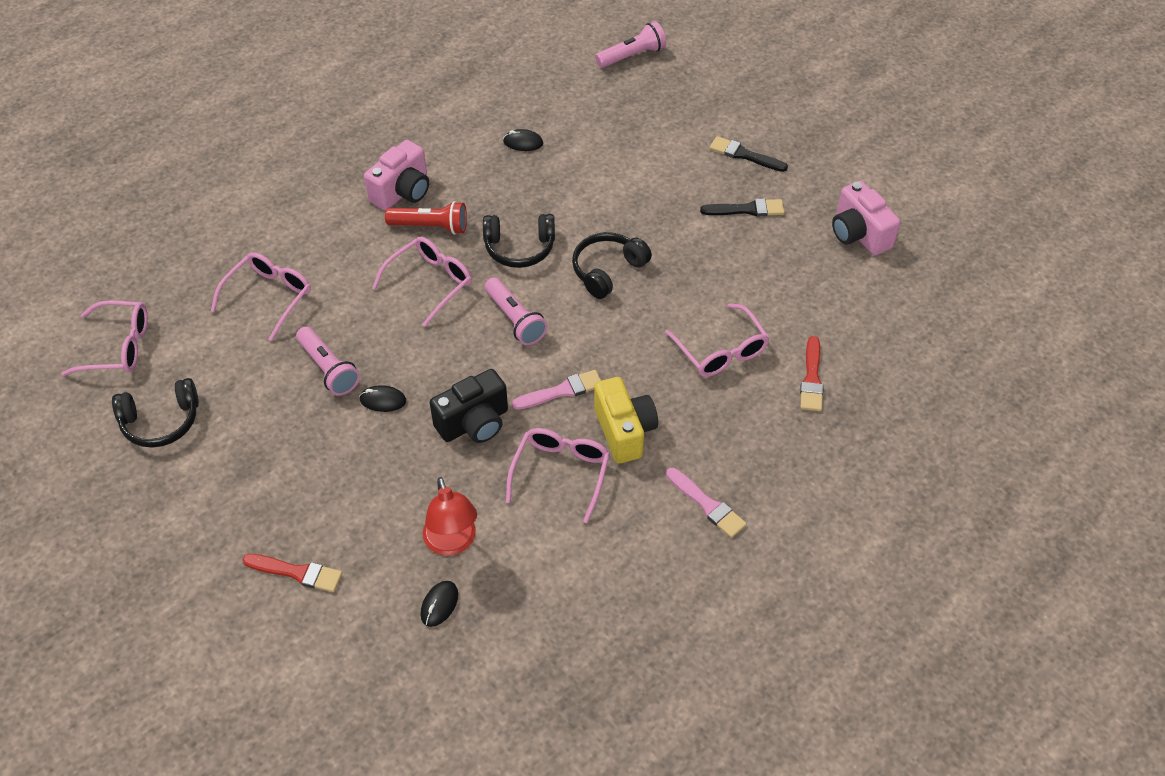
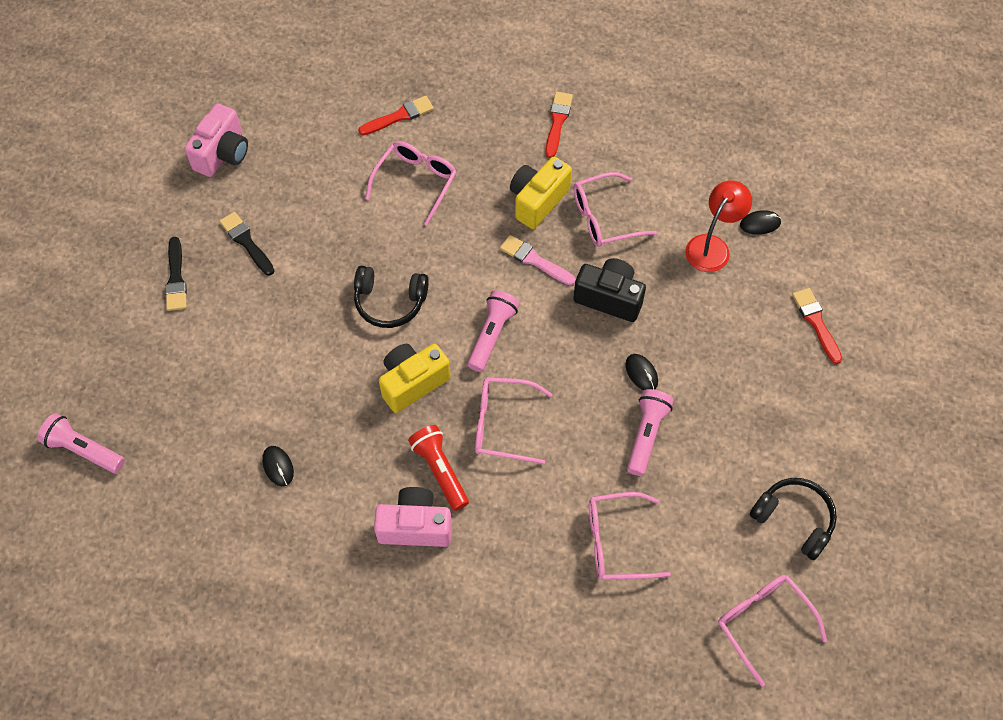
camera: 125 degrees left, 10 degrees up
black headphones [483,214,555,268] -> yellow camera [379,344,451,413]
pink brush [666,468,747,538] -> red brush [545,92,573,158]

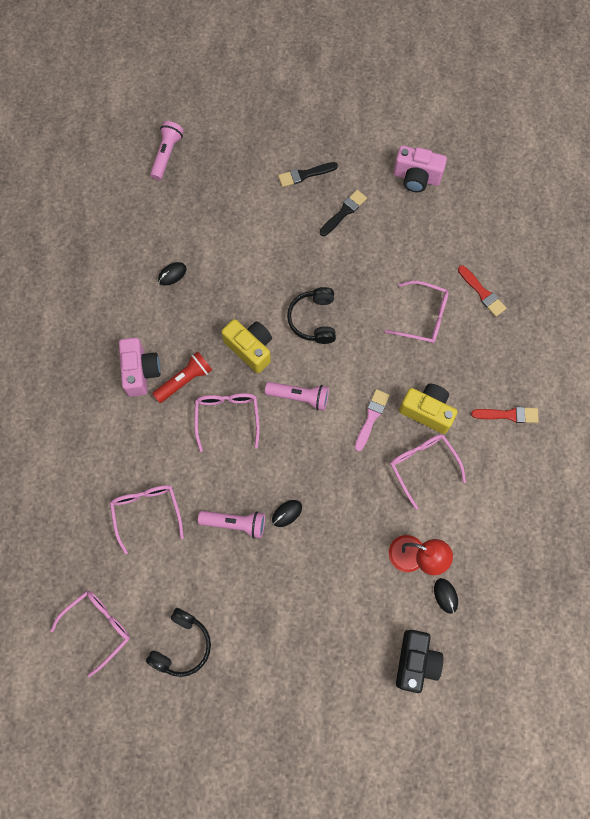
camera: 80 degrees right, 10 degrees up
black camera [573,258,646,322] -> black camera moved to [396,630,443,693]
red brush [792,288,842,364] -> none

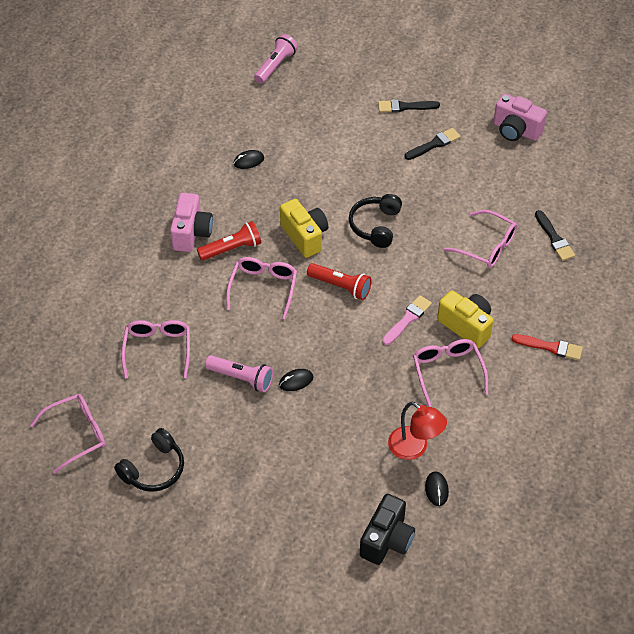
camera: 15 degrees right, 20 degrees down
pink flashlight [265,382,329,411] -> red flashlight [307,263,372,300]
red brush [458,265,506,317] -> black brush [535,210,575,261]

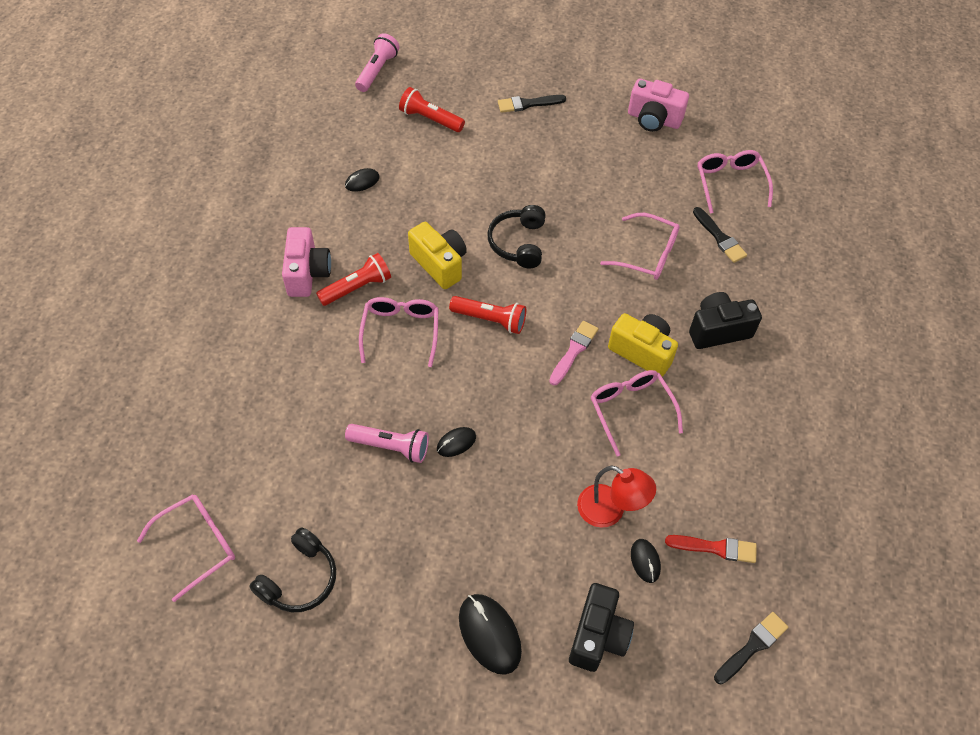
camera: 10 degrees left, 5 degrees up
pink glasses [121,320,190,379] -> pink glasses moved to [698,150,773,213]
black brush [404,128,461,160] -> black brush moved to [714,612,788,685]
red brush [511,334,583,360] -> red brush moved to [665,535,757,563]
none -> red flashlight [399,87,465,132]
none -> black mouse [459,594,522,675]
none -> black camera [689,292,762,349]

